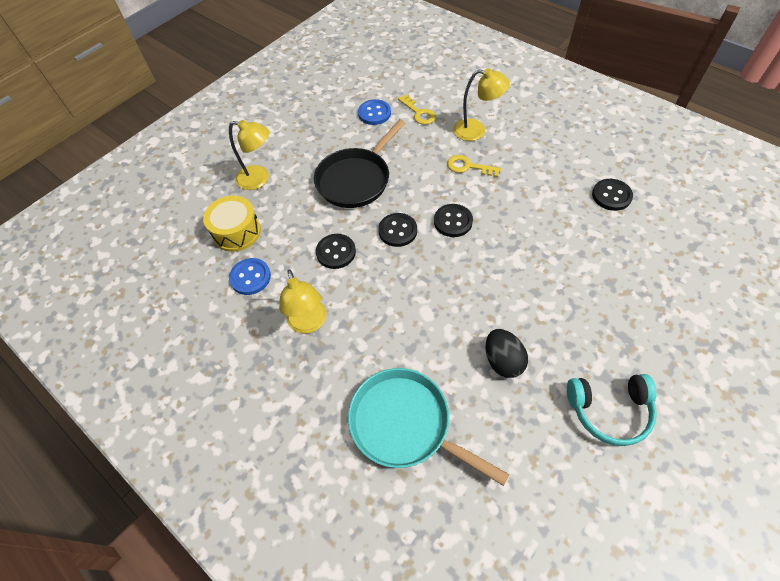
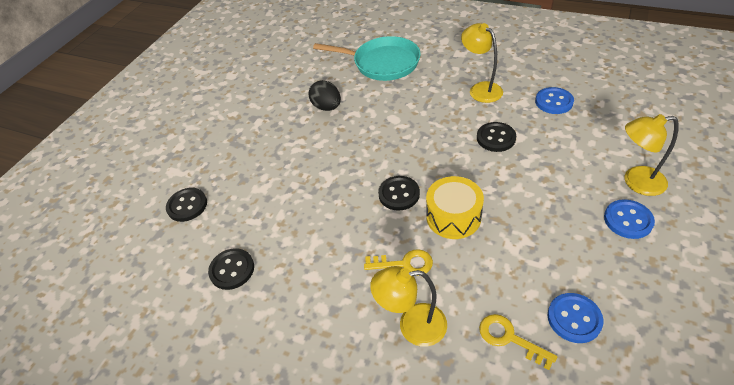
camera: 165 degrees right, 10 degrees down
yellow drum [203,196,261,252] -> yellow drum moved to [426,176,484,239]
black pan [314,119,405,208] -> none
black button [378,213,417,247] -> black button moved to [166,188,207,222]
turquoise headphones [567,374,657,446] -> none
none -> blue button [604,199,655,239]

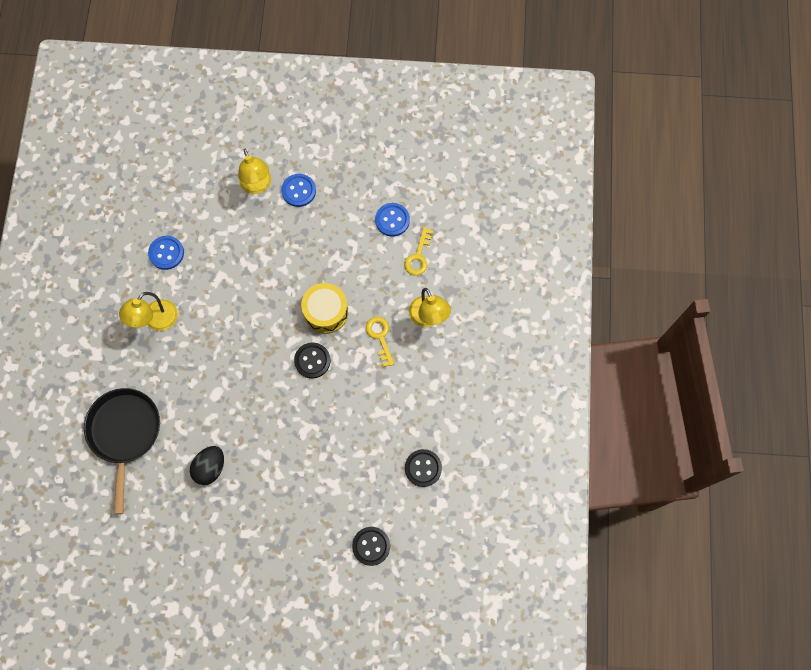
camera: 115 degrees left, 25 degrees up
turquoise pan [313,36,421,81] -> black pan [84,388,160,514]
black button [477,122,516,152] -> none

